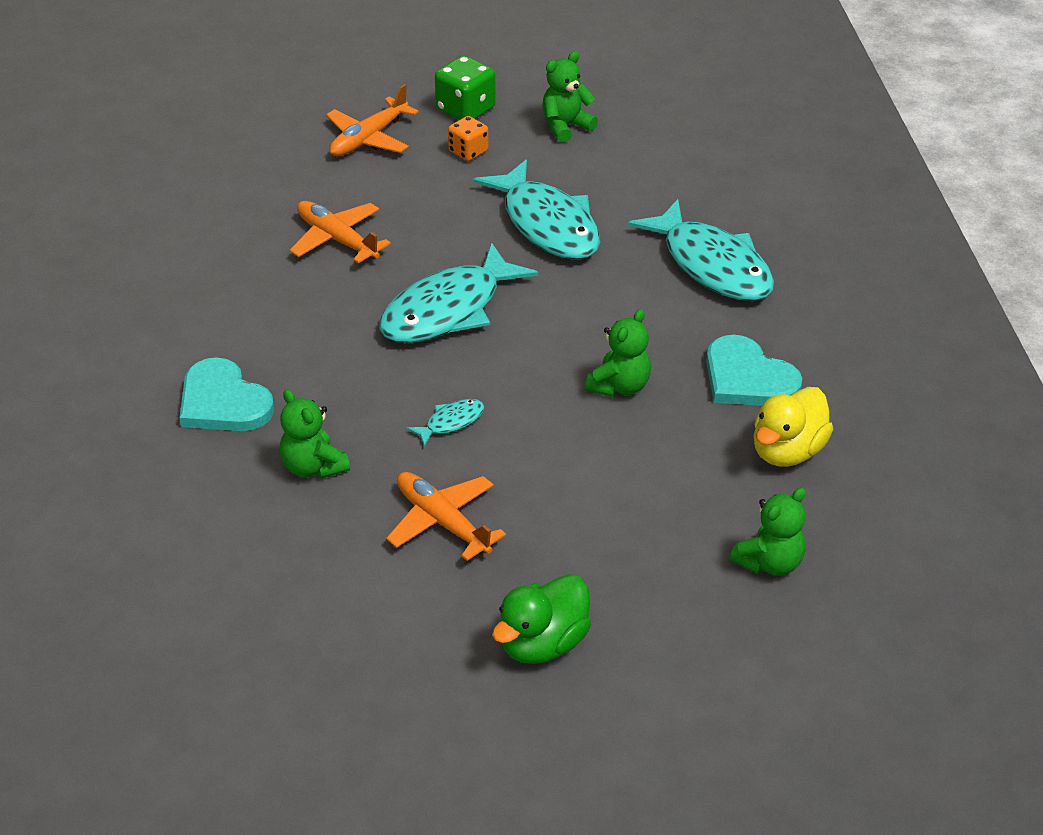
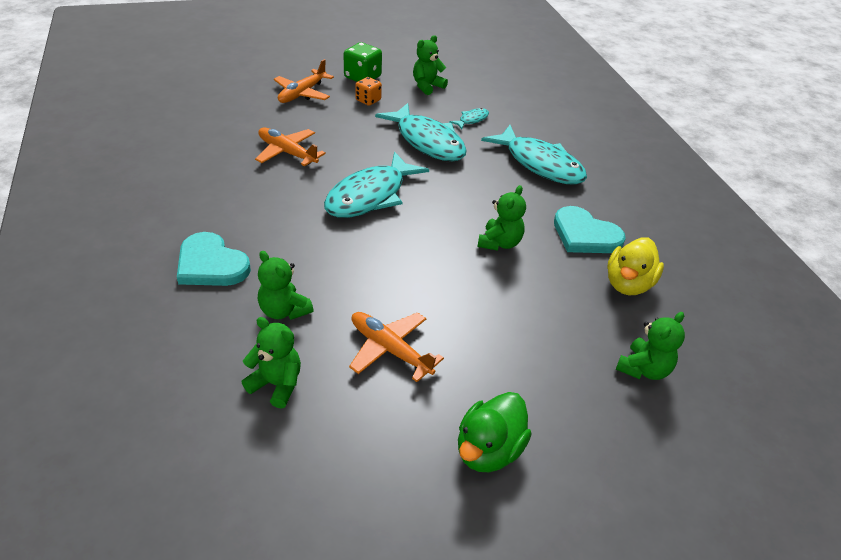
camera: 10 degrees left, 0 degrees up
turquoise fish [406,399,484,447] -> turquoise fish moved to [449,108,489,129]
none -> green teddy bear [241,317,301,408]

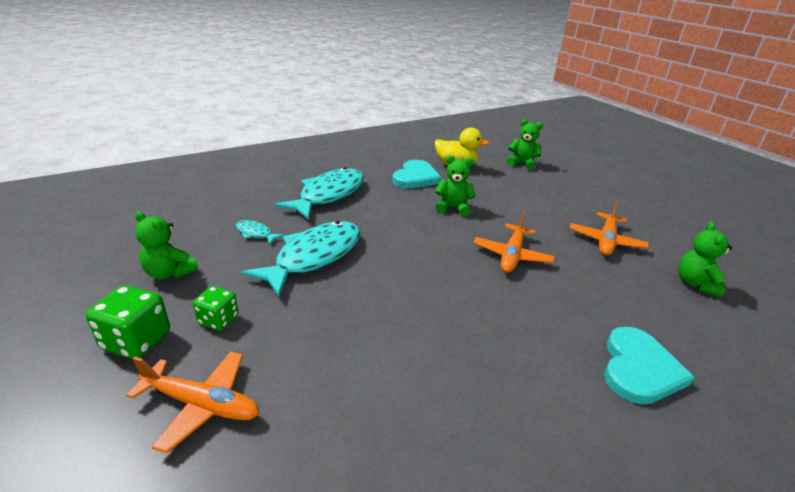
camera: 105 degrees left, 10 degrees down
orange plane [255,128,326,166] -> orange plane moved to [473,212,555,273]
green teddy bear [258,251,313,320] -> none
turquoise fish [324,152,429,218] -> none
orange dice [355,77,382,106] -> green dice [193,286,238,331]
green duck [458,392,532,472] -> none

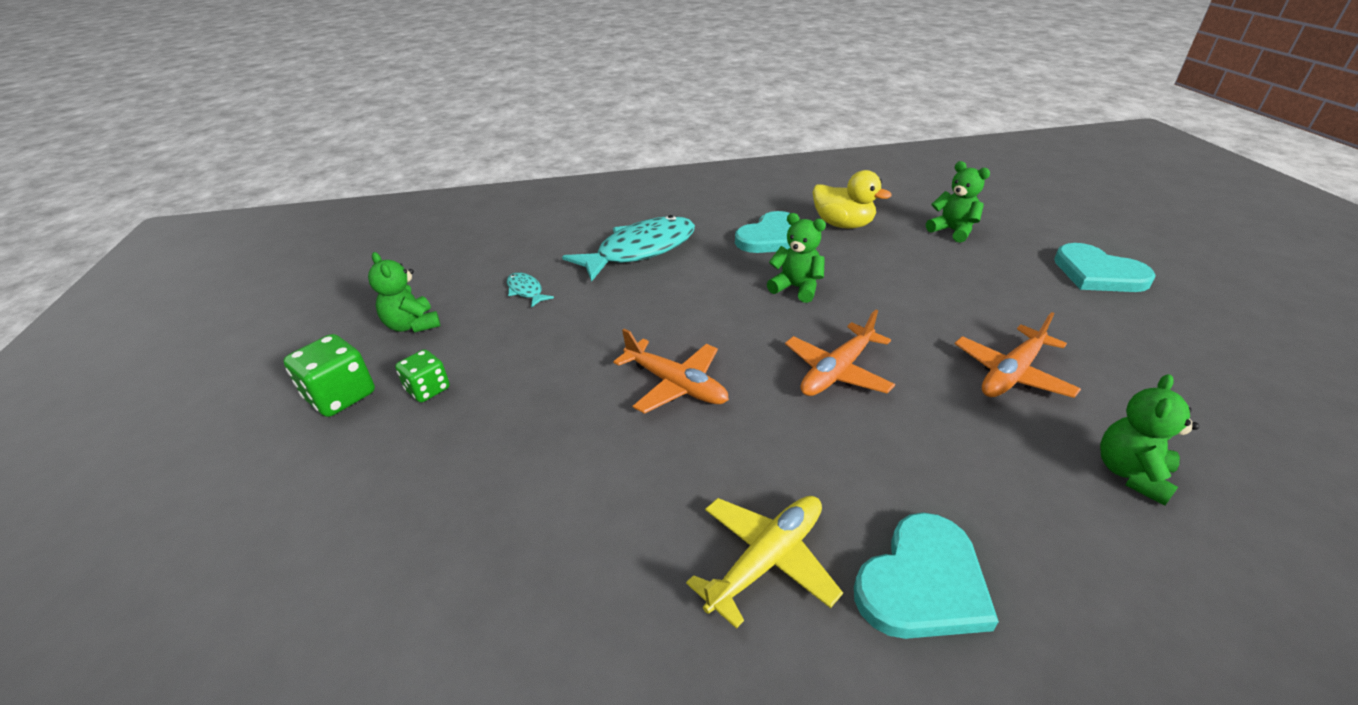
camera: 25 degrees right, 5 degrees up
orange plane [126,351,259,454] -> orange plane moved to [613,329,729,414]
turquoise fish [241,221,360,297] -> none
none -> yellow plane [686,496,843,629]
none -> turquoise heart [1054,243,1156,292]

